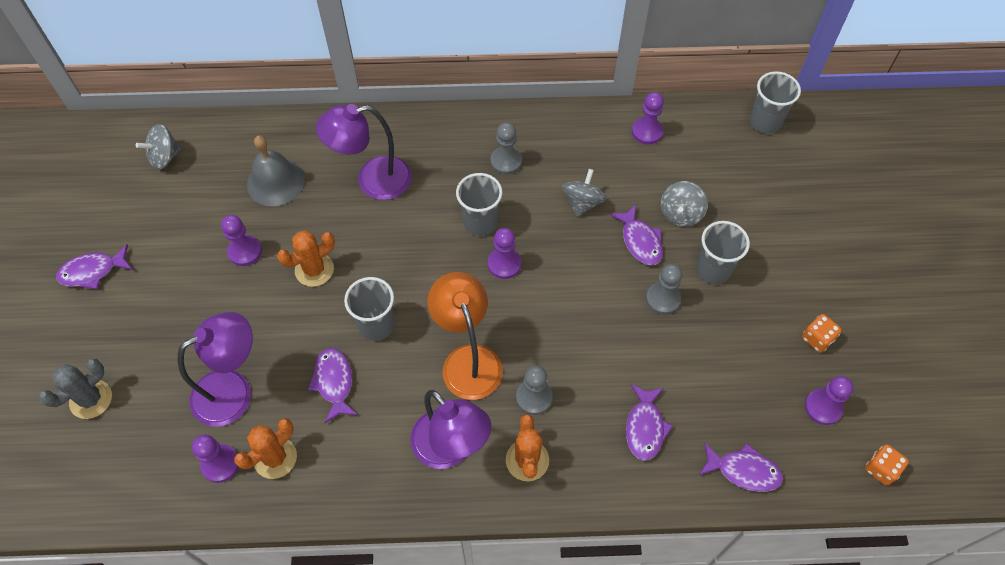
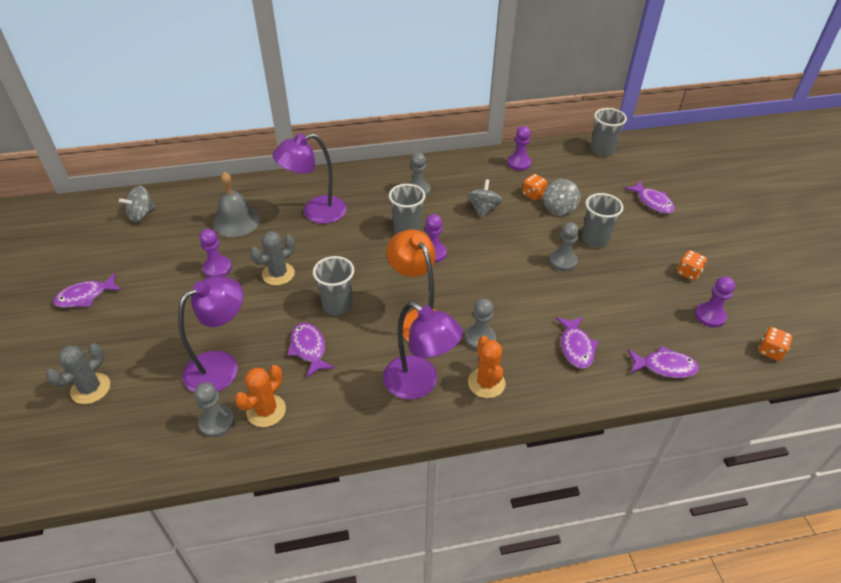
camera: 10 degrees left, 15 degrees down
purple pawn [192,435,239,483] -> grey pawn [194,382,234,437]
orange cactus [277,230,335,287] -> grey cactus [250,231,295,285]
purple fish [610,205,663,266] -> purple fish moved to [624,180,675,214]
none -> orange dice [522,174,547,201]

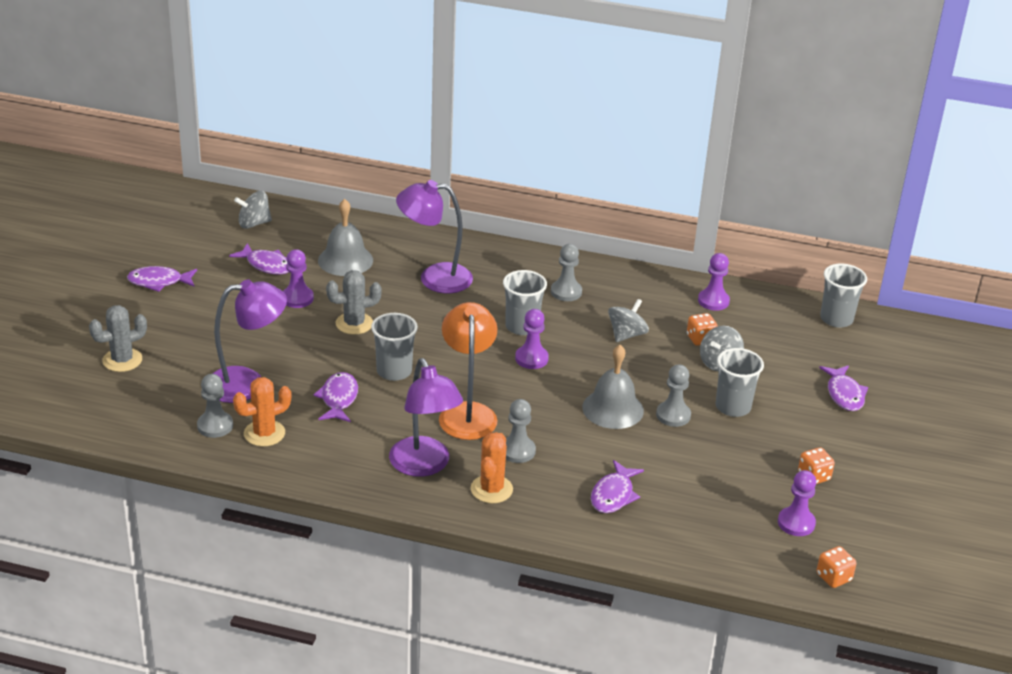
camera: 25 degrees right, 10 degrees down
purple fish [628,346,699,378] -> purple fish moved to [229,243,288,275]
none -> grey bell [582,345,644,429]

